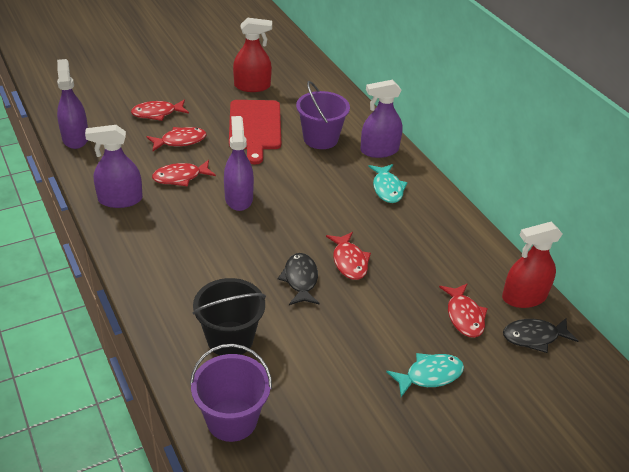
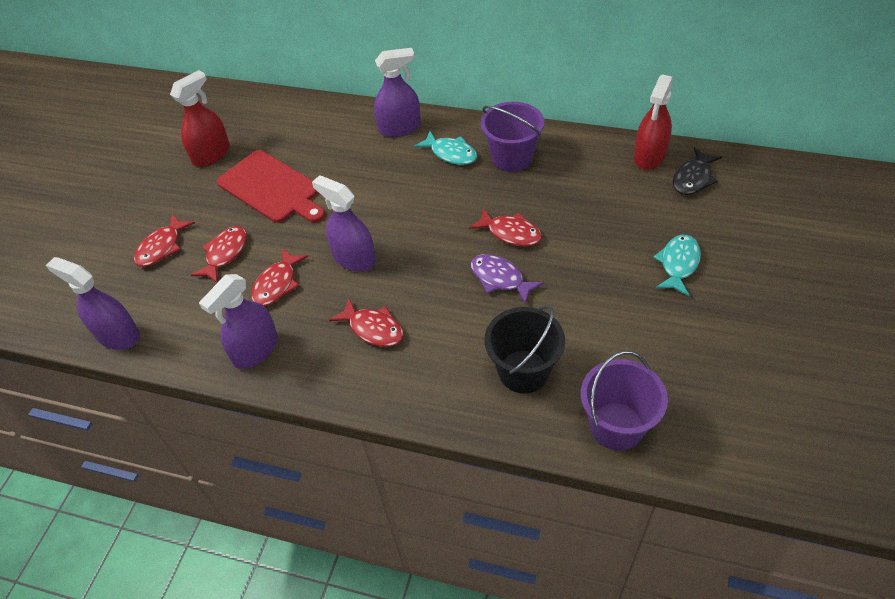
camera: 40 degrees left, 10 degrees up
black fish [278,253,320,305] -> purple fish [471,254,544,304]
purple bucket [296,81,350,149] -> purple bucket moved to [481,102,544,172]
purple spray bottle [360,80,403,158] -> purple spray bottle turned 135 degrees counterclockwise [374,48,421,137]
red fish [439,283,488,338] -> red fish moved to [329,298,404,347]

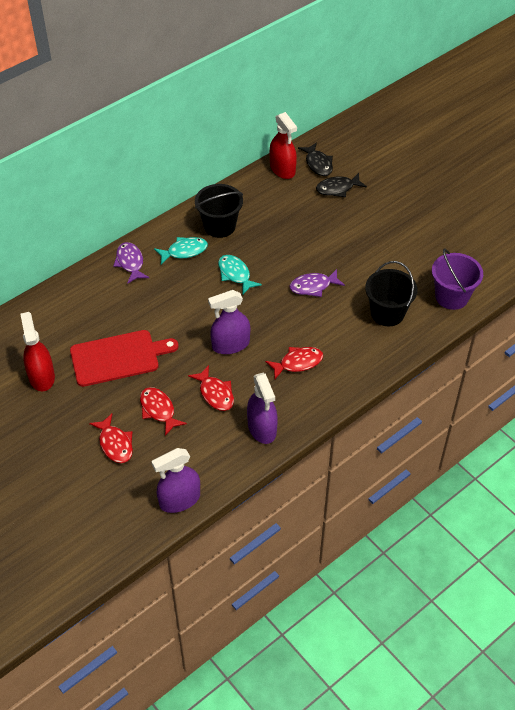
camera: 60 degrees left, 0 degrees up
purple spray bottle [374,48,421,137] -> purple fish [113,242,149,284]
red fish [469,209,542,247] -> none
purple bucket [481,102,544,172] -> black bucket [195,184,243,238]
turquoise fish [653,235,701,296] -> turquoise fish moved to [218,255,262,294]
none -> black fish [316,173,367,197]

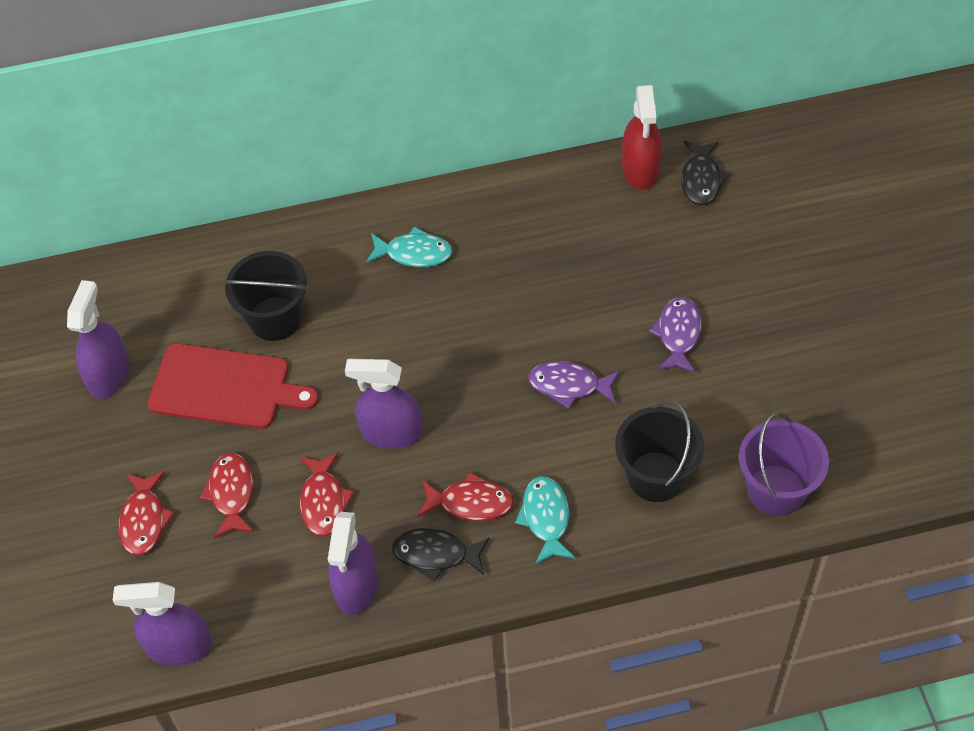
camera: 30 degrees right, 5 degrees up
red spray bottle [20,312,55,391] -> purple spray bottle [67,280,129,399]
purple fish [113,242,149,284] -> purple fish moved to [649,297,702,373]
black bucket [195,184,243,238] -> black bucket moved to [223,251,308,341]
turquoise fish [218,255,262,294] -> turquoise fish moved to [515,476,576,564]
black fish [316,173,367,197] -> black fish moved to [392,528,490,581]

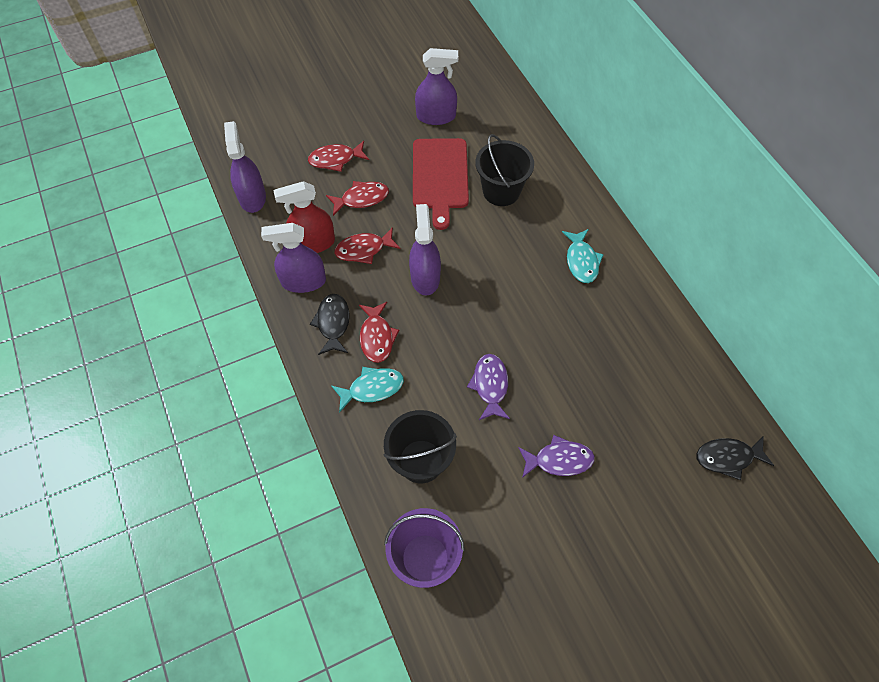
camera: 75 degrees right, 5 degrees up
red spray bottle [622,85,662,189] -> red spray bottle moved to [273,181,335,253]

